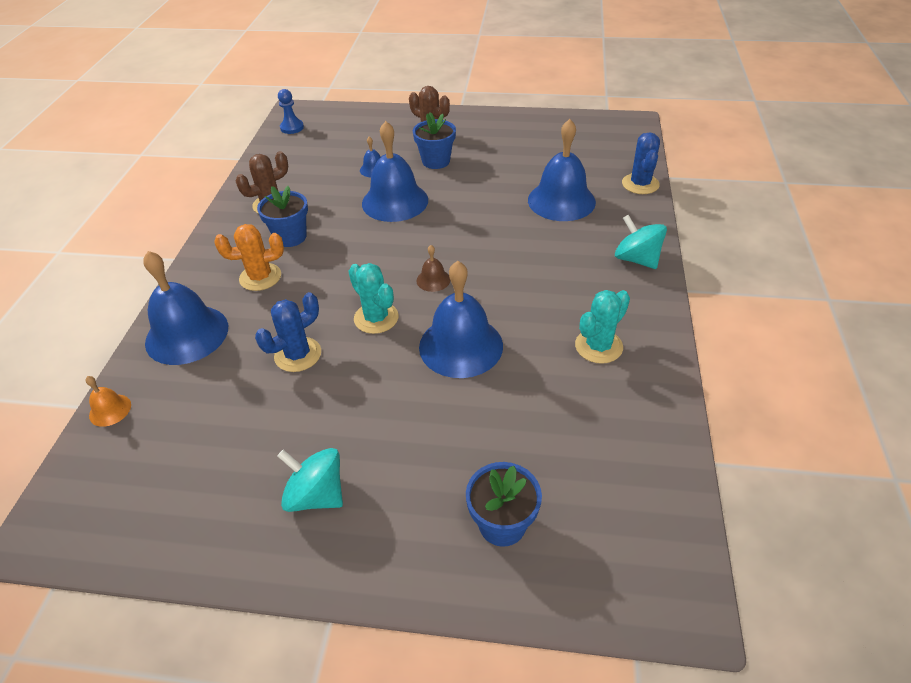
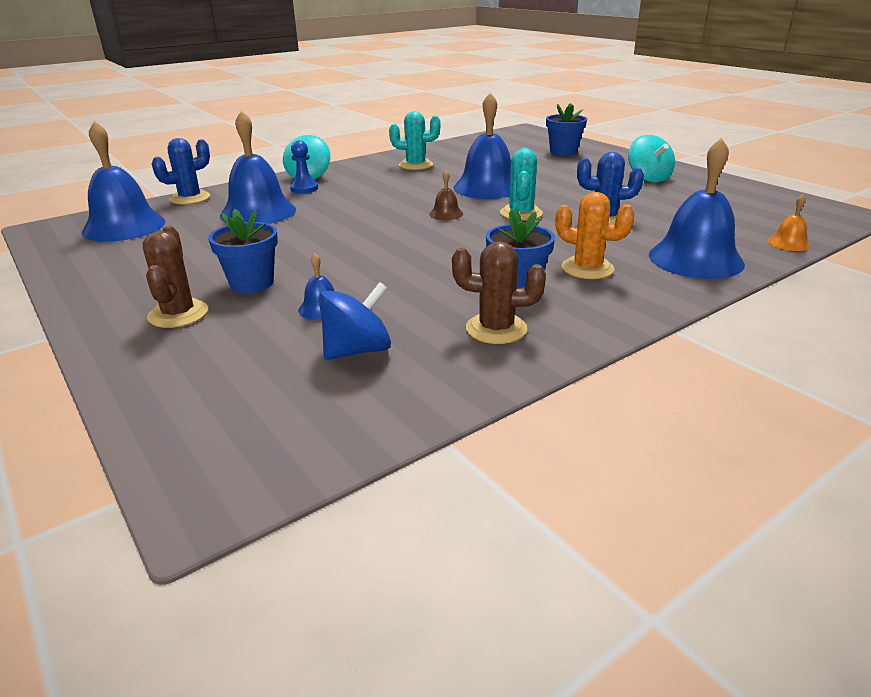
camera: 135 degrees left, 15 degrees down
blue pawn [278,89,304,134] -> blue pawn moved to [290,140,318,193]
blue bell [362,121,428,222] -> blue bell moved to [82,121,165,242]
none -> blue spinning top [319,282,391,360]

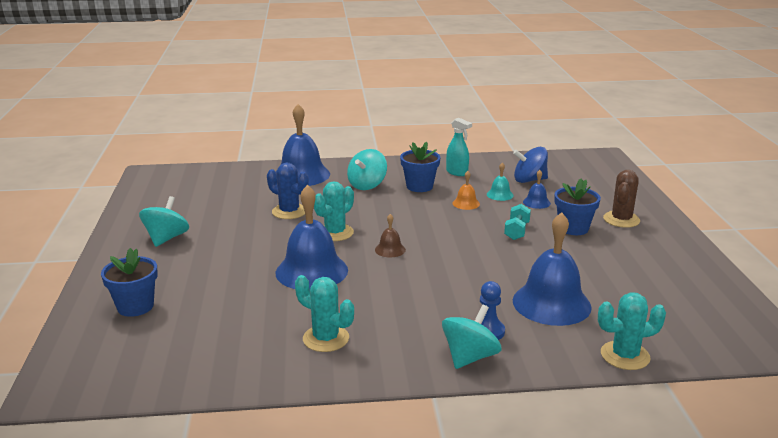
camera: 150 degrees left, 5 degrees down
blue bell [82,121,165,242] -> none
blue cactus [152,138,210,205] -> turquoise cactus [598,292,666,370]
brown cactus [452,241,546,344] -> turquoise spray bottle [446,118,472,176]
orange cactus [555,192,635,279] -> turquoise spinning top [347,149,387,190]
orange bell [768,194,810,251] -> orange bell moved to [453,171,480,210]
none -> turquoise bell [487,163,514,201]
none -> turquoise dumbbell [504,204,531,240]

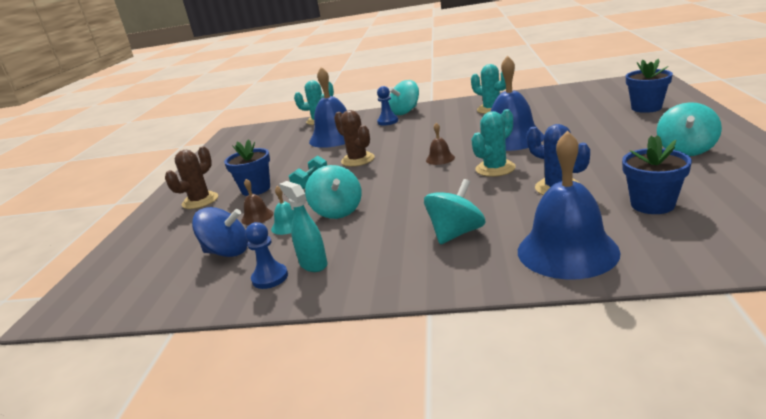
camera: 165 degrees left, 0 degrees up
blue flower pot [400,142,440,192] -> blue flower pot moved to [622,135,692,214]
orange bell [453,171,480,210] -> turquoise spinning top [305,165,362,219]
blue bell [523,170,551,209] -> brown bell [241,179,273,225]
none -> blue pawn [245,222,288,289]
none -> brown cactus [334,110,375,167]

